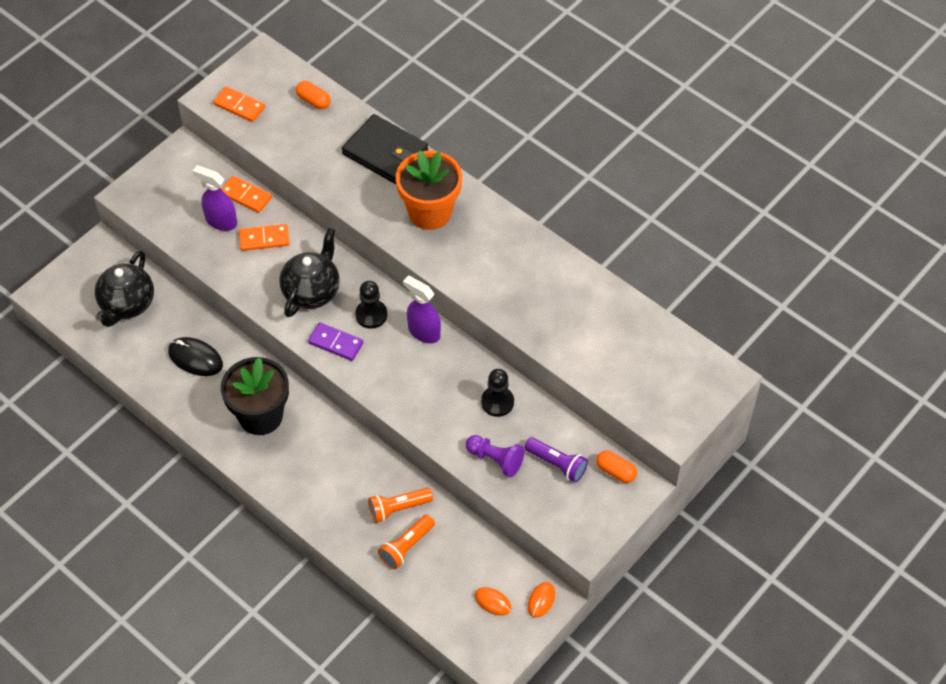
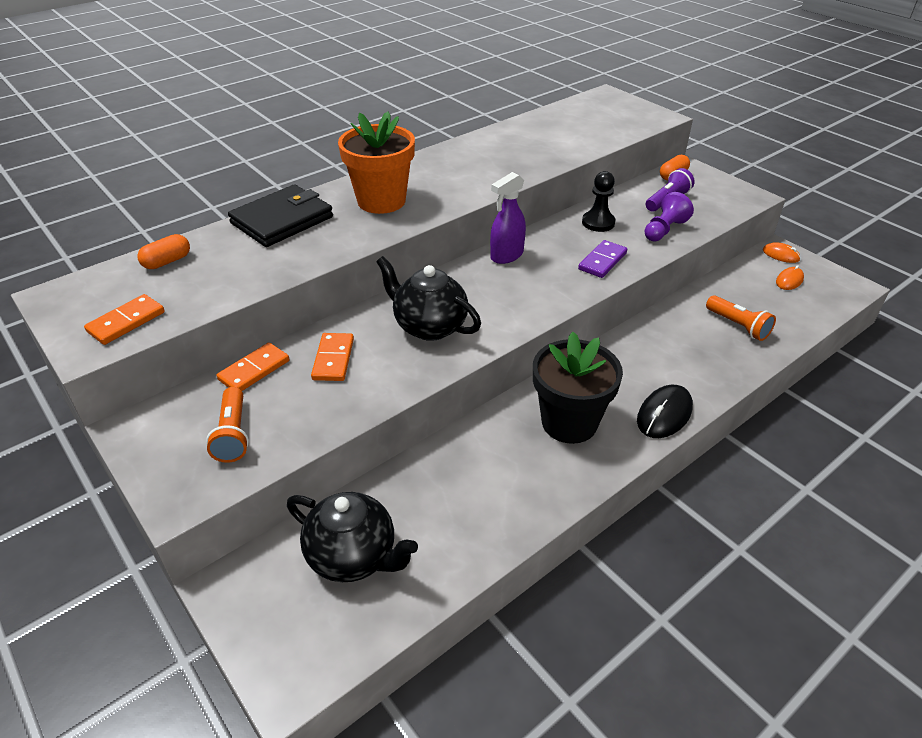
camera: 80 degrees left, 15 degrees down
black mouse [168,337,223,376] -> black mouse moved to [637,385,693,438]
purple spray bottle [193,165,237,231] -> none
purple domino [308,322,364,361] -> purple domino moved to [578,240,627,278]
black pawn [355,281,387,329] -> none
orange flashlight [368,488,433,523] -> orange flashlight moved to [206,387,249,463]

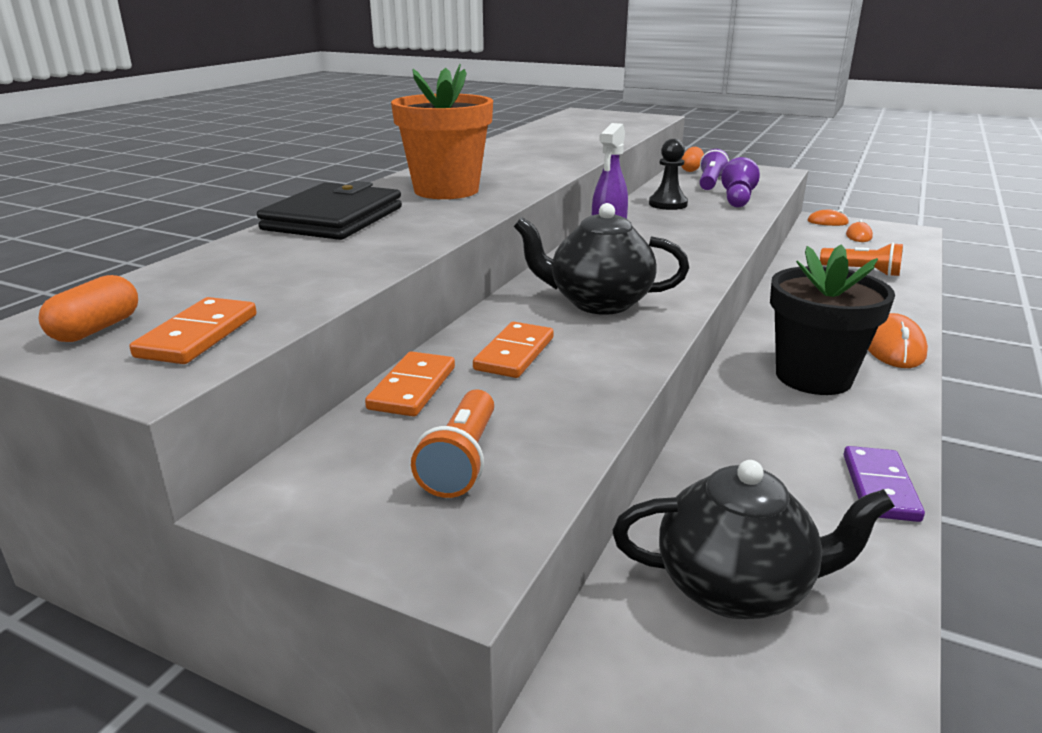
camera: 25 degrees left, 15 degrees down
orange capsule [138,234,190,269] -> orange capsule moved to [39,275,138,342]
orange flashlight [206,387,249,463] -> orange flashlight turned 45 degrees clockwise [411,390,494,498]
orange domino [311,333,354,381] -> orange domino turned 45 degrees clockwise [473,322,554,378]
purple domino [578,240,627,278] -> purple domino moved to [844,446,925,522]
black mouse [637,385,693,438] -> orange mouse [868,313,928,368]

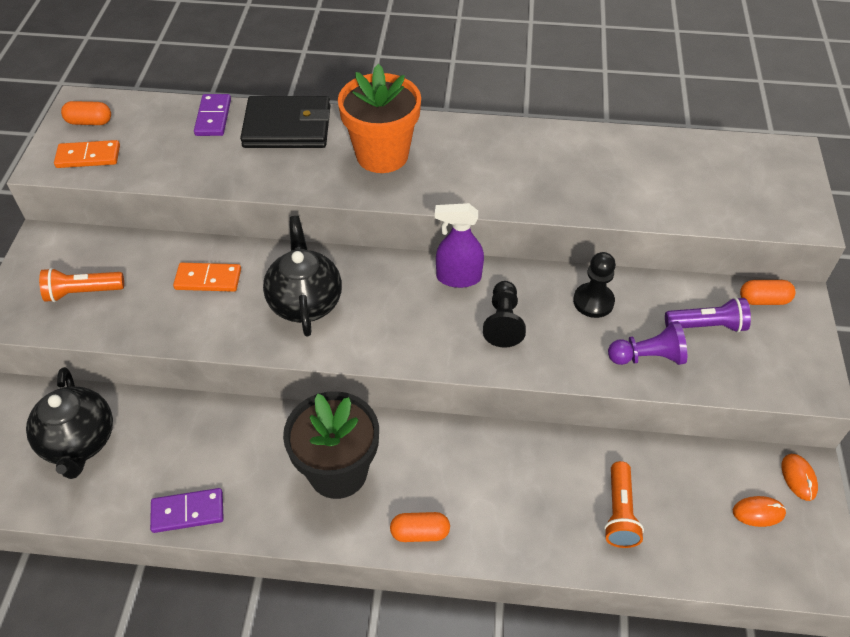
camera: 70 degrees right, 25 degrees up
orange domino [365,351,455,417] -> none
orange mouse [868,313,928,368] -> orange capsule [390,512,450,542]
none -> purple domino [194,94,231,136]
none -> black pawn [483,281,526,348]

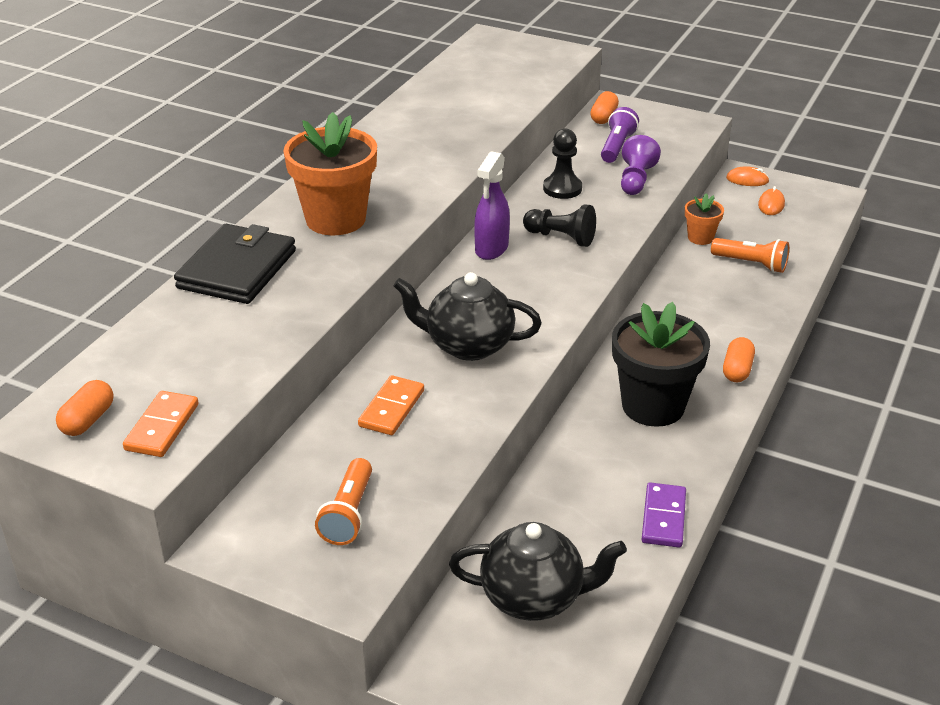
camera: 70 degrees left, 15 degrees down
purple domino [194,94,231,136] -> none
none -> orange flower pot [685,194,724,245]

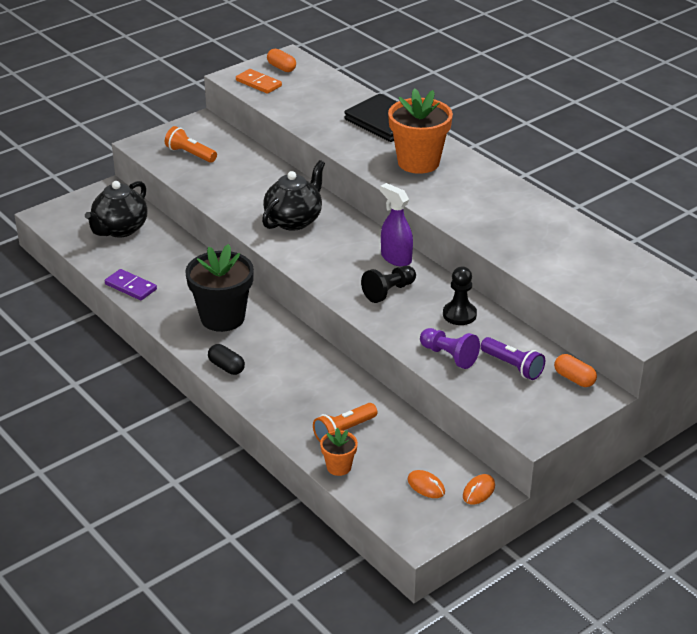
camera: 115 degrees right, 0 degrees up
orange domino [358,375,424,435] -> none
orange flower pot [685,194,724,245] -> orange flower pot moved to [320,428,358,476]
orange capsule [723,337,755,382] -> black capsule [208,344,245,375]

